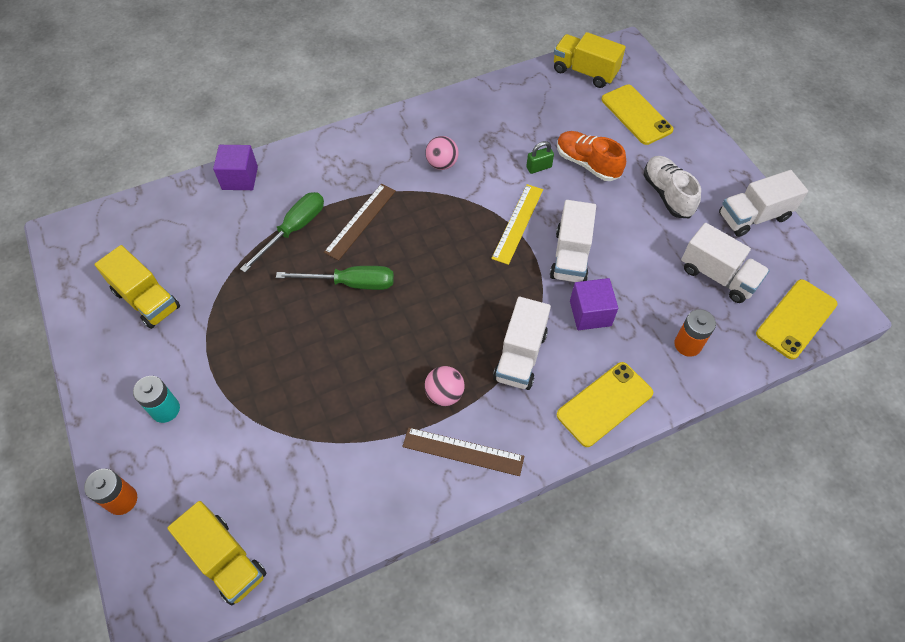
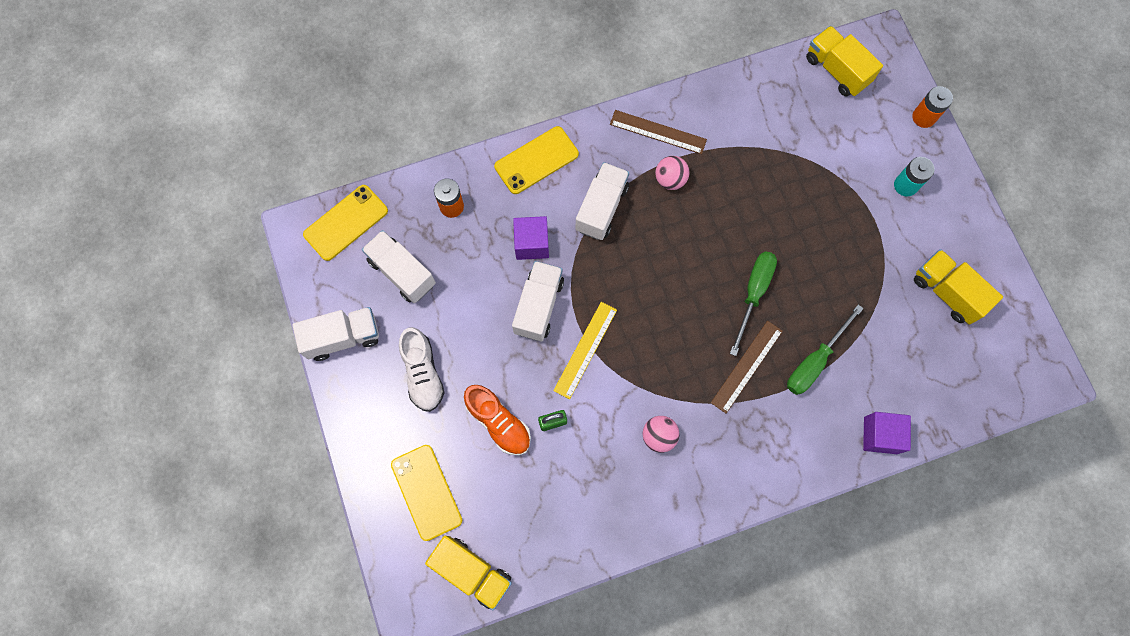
camera: 175 degrees left, 15 degrees up
green screwdriver [276,266,394,290] -> green screwdriver turned 105 degrees clockwise [730,251,777,356]

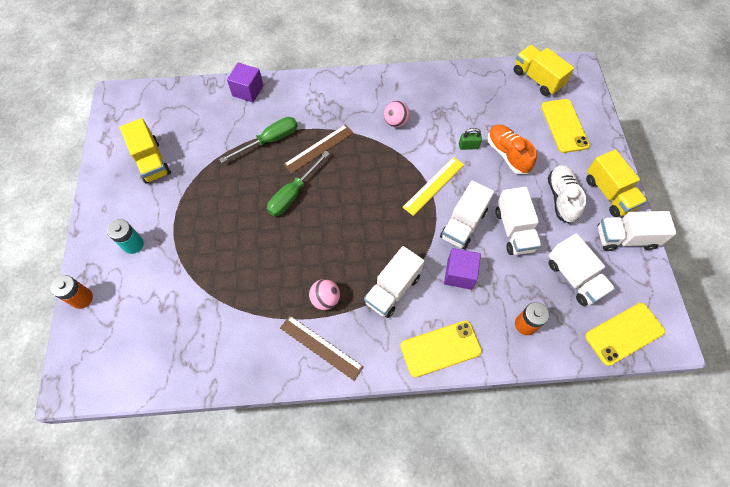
camera: 165 degrees left, 10 degrees down
yellow truck [806,26,883,97] -> yellow truck moved to [586,149,647,217]
none -> white truck [496,187,542,255]

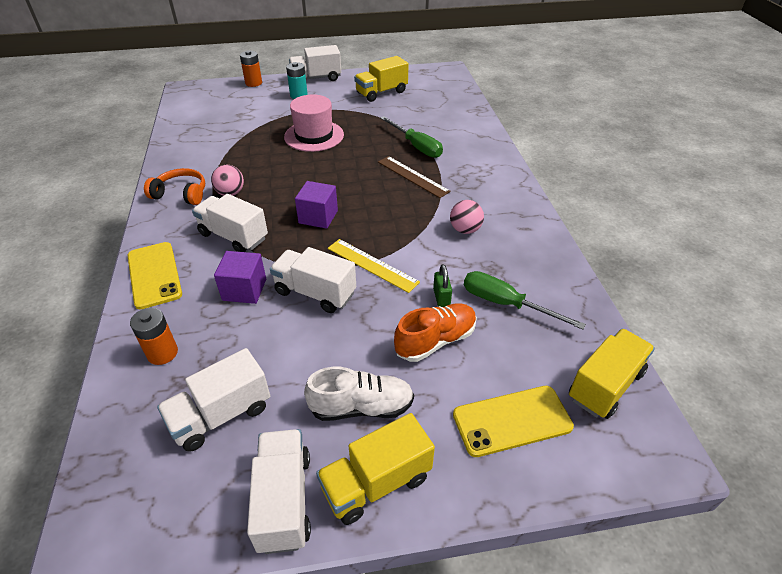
camera: 85 degrees right, 20 degrees down
purple cube [227,63,264,102] -> purple cube moved to [295,181,338,229]
green screwdriver [267,151,330,216] -> green screwdriver moved to [464,271,586,330]
brown ruler [280,316,363,381] -> orange headphones [144,168,205,205]
white truck [496,187,542,255] -> white truck moved to [289,45,341,81]
yellow phone [585,303,665,366] -> none
none -> pink hat [284,94,344,152]

